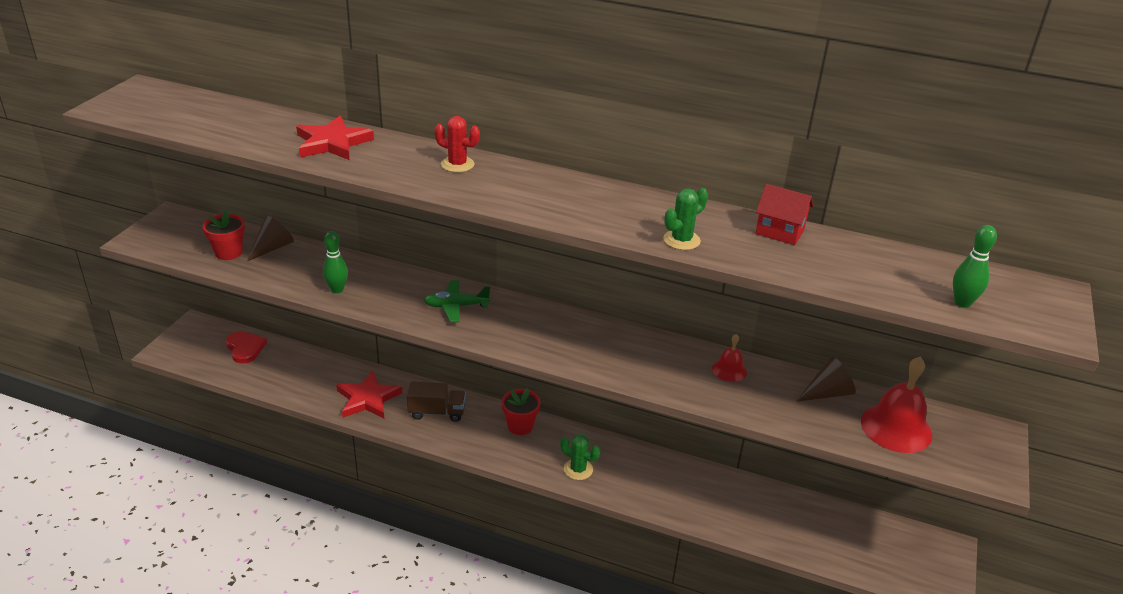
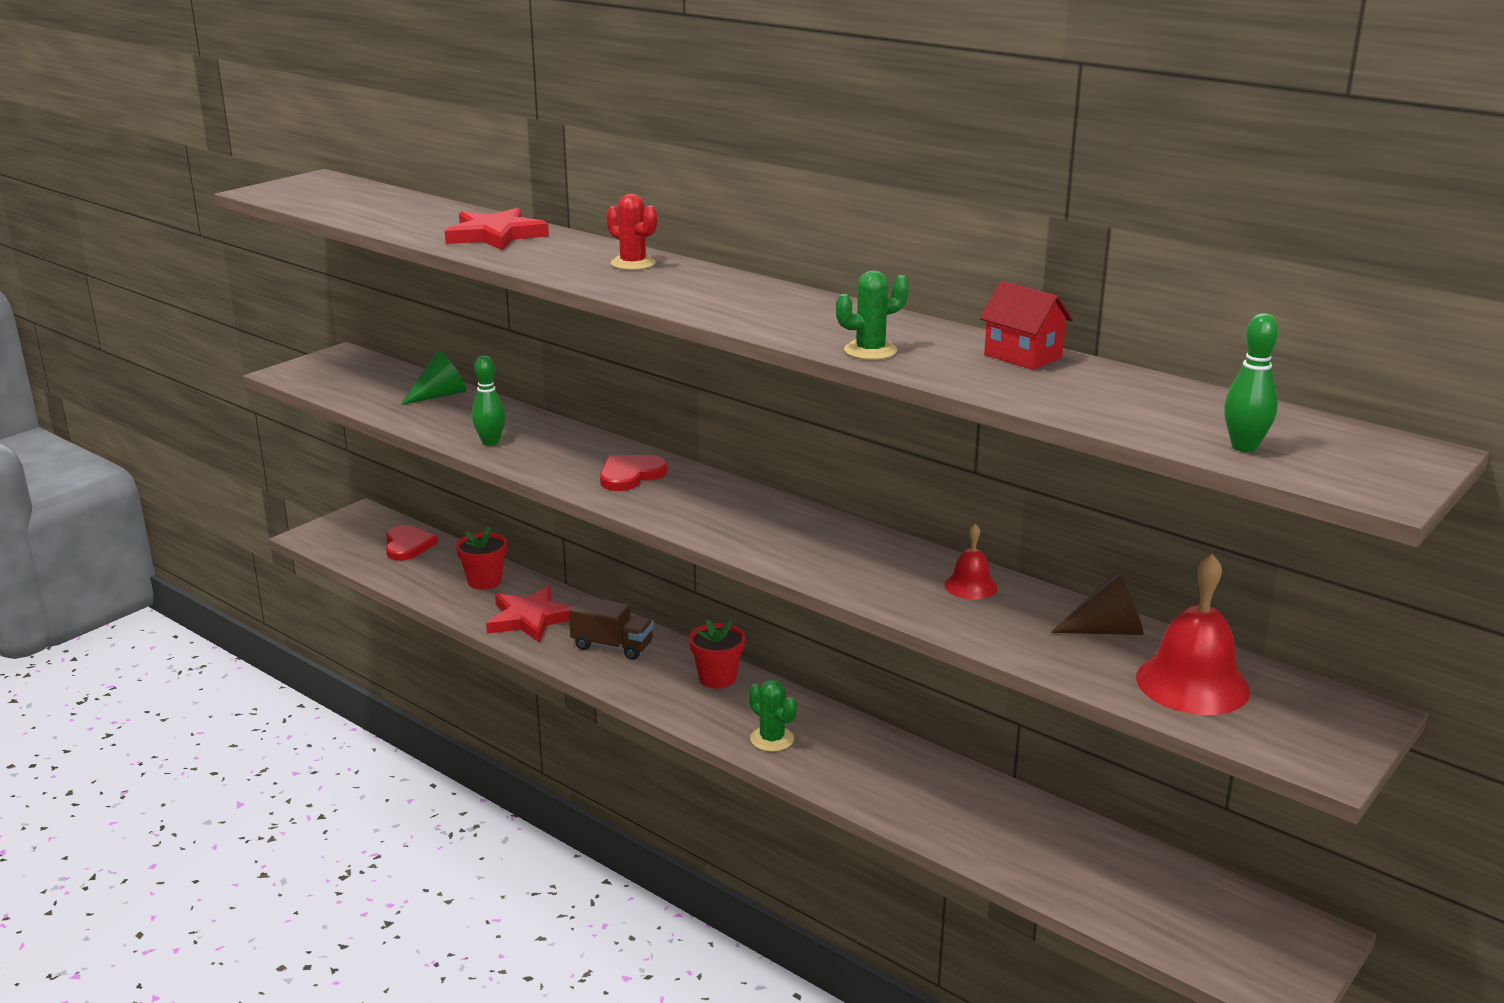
camera: 20 degrees right, 10 degrees down
red flower pot [203,210,245,260] -> red flower pot moved to [456,526,507,590]
brown cone [247,216,294,261] -> green cone [401,351,466,405]
green plane [424,280,490,322] -> red heart [600,455,668,491]

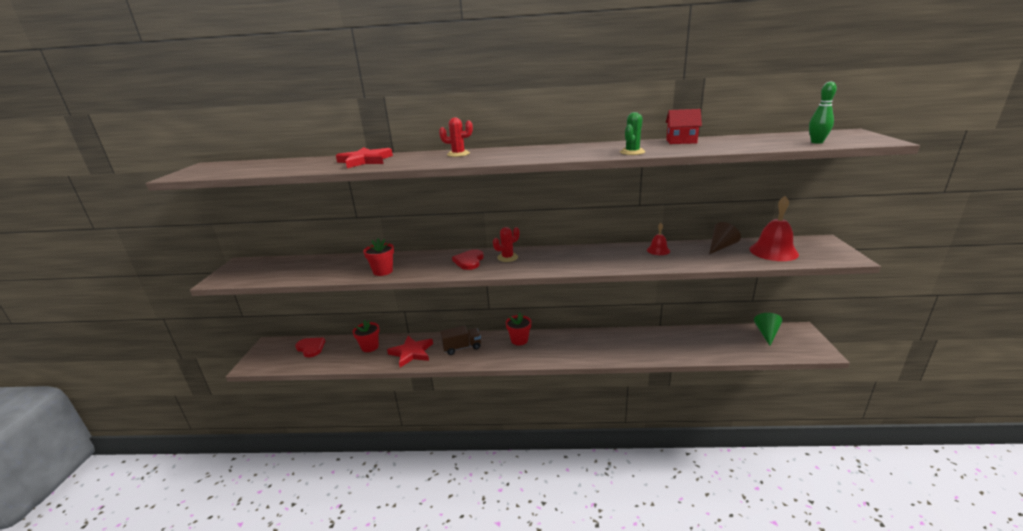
camera: 35 degrees left, 0 degrees up
green cone [401,351,466,405] -> green cone moved to [754,313,782,346]
green bowling pin [472,355,505,446] -> red flower pot [363,239,394,276]
green cactus [749,680,797,752] -> none
none -> red cactus [493,227,519,262]

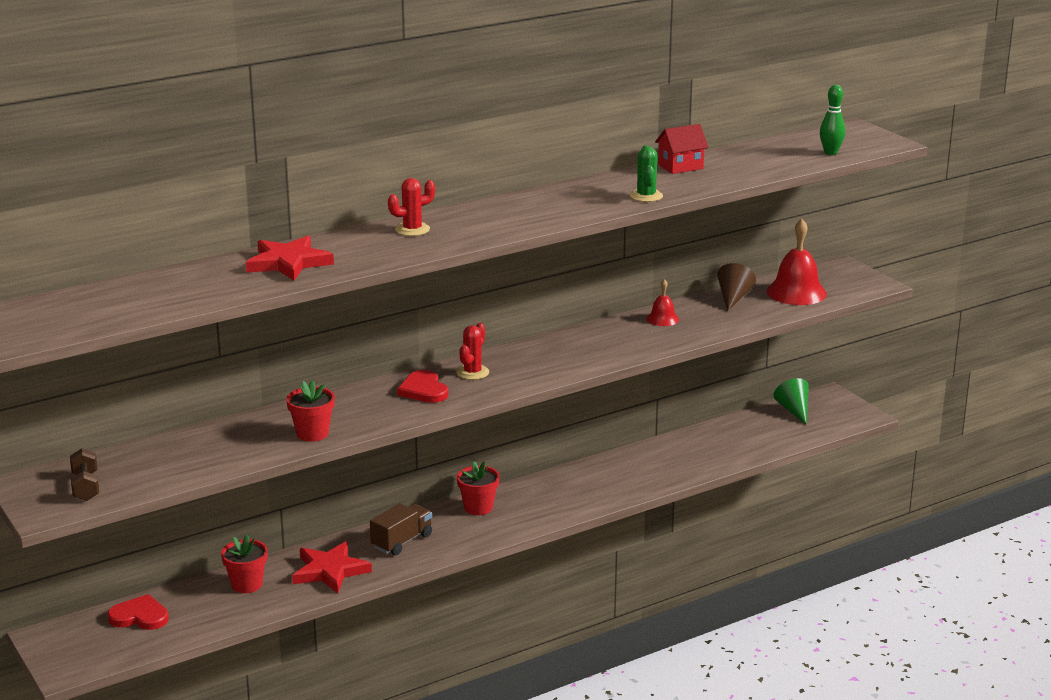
camera: 35 degrees left, 0 degrees up
none -> brown dumbbell [70,448,99,501]

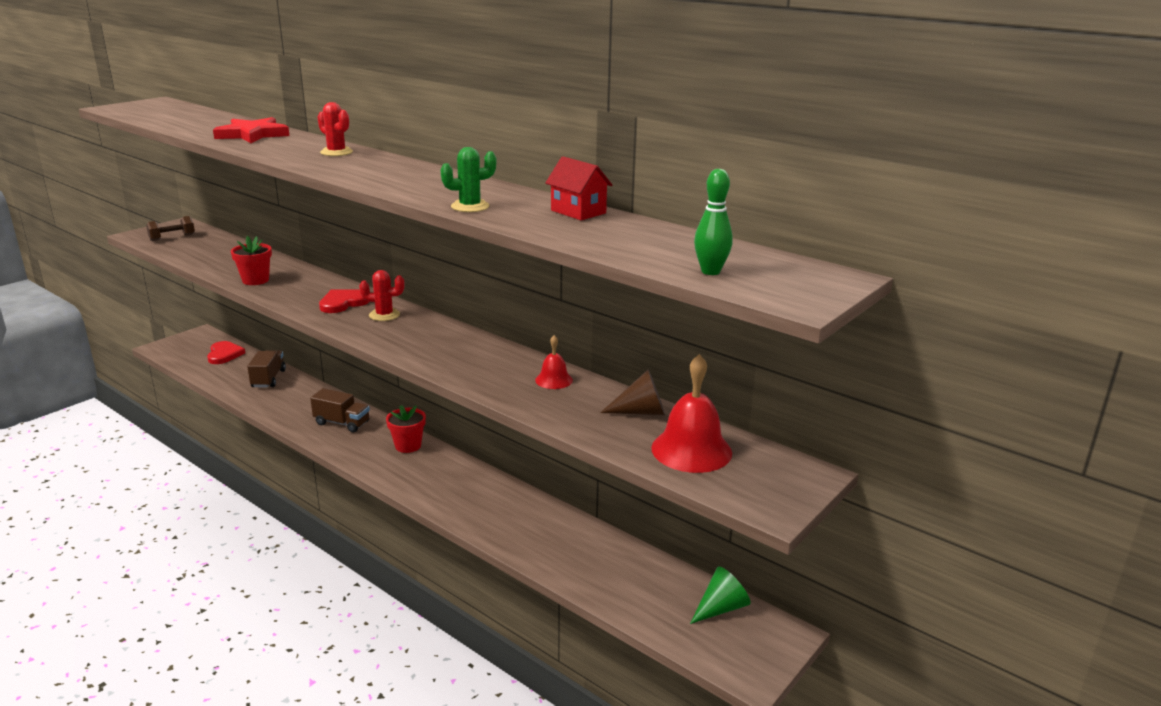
camera: 70 degrees right, 0 degrees up
red flower pot [221,535,268,593] -> brown truck [247,350,286,387]
red star [292,541,372,593] -> none

